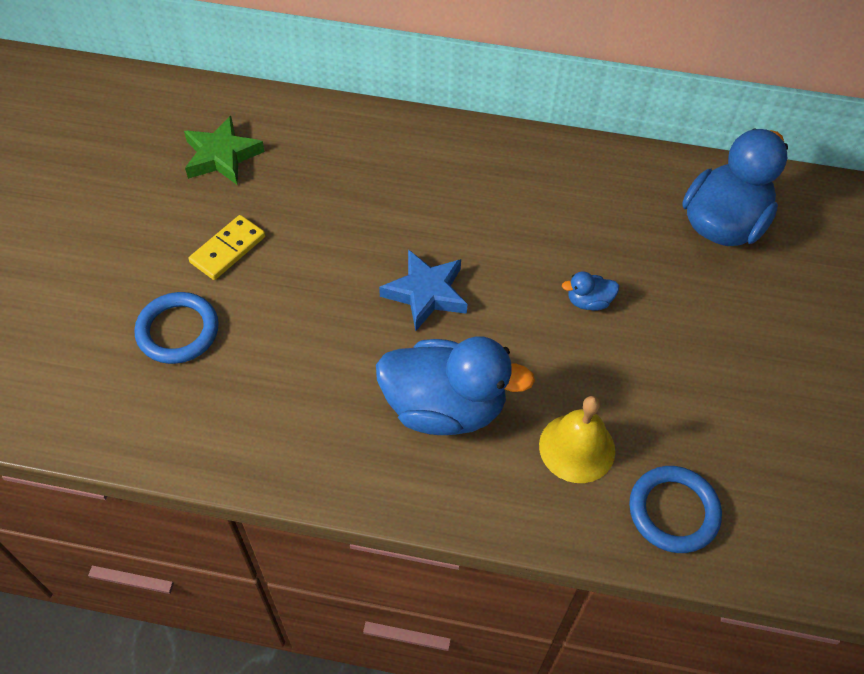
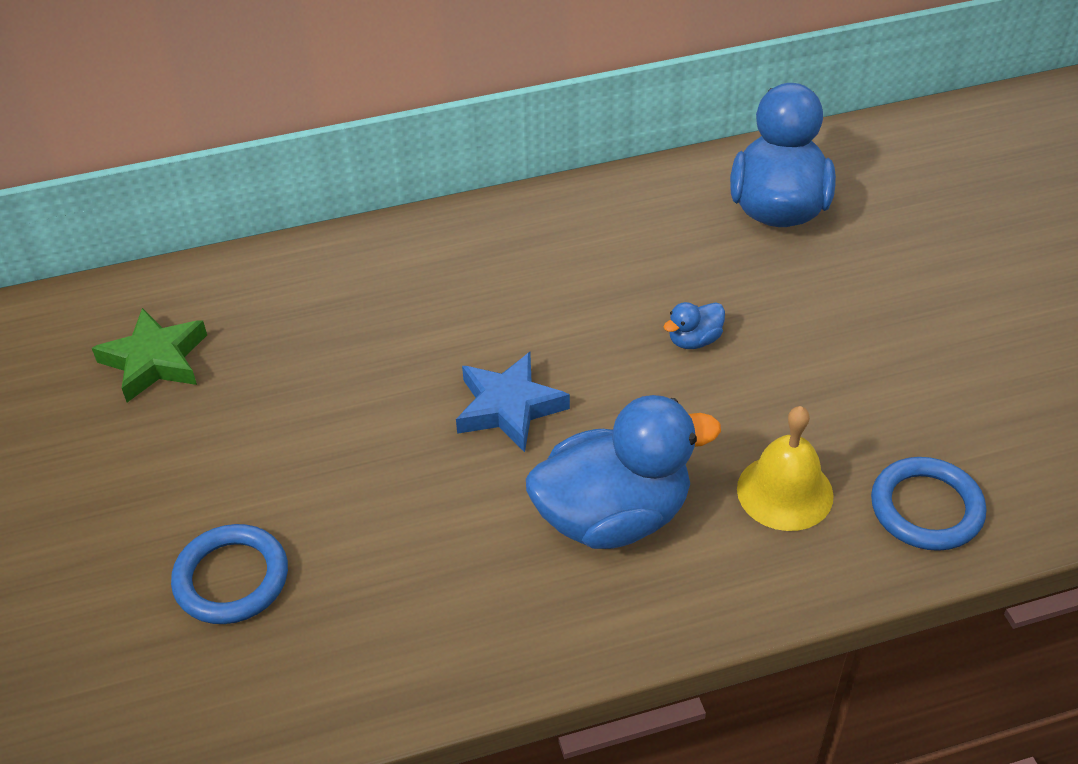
camera: 25 degrees left, 10 degrees down
yellow domino [188,215,265,280] -> none

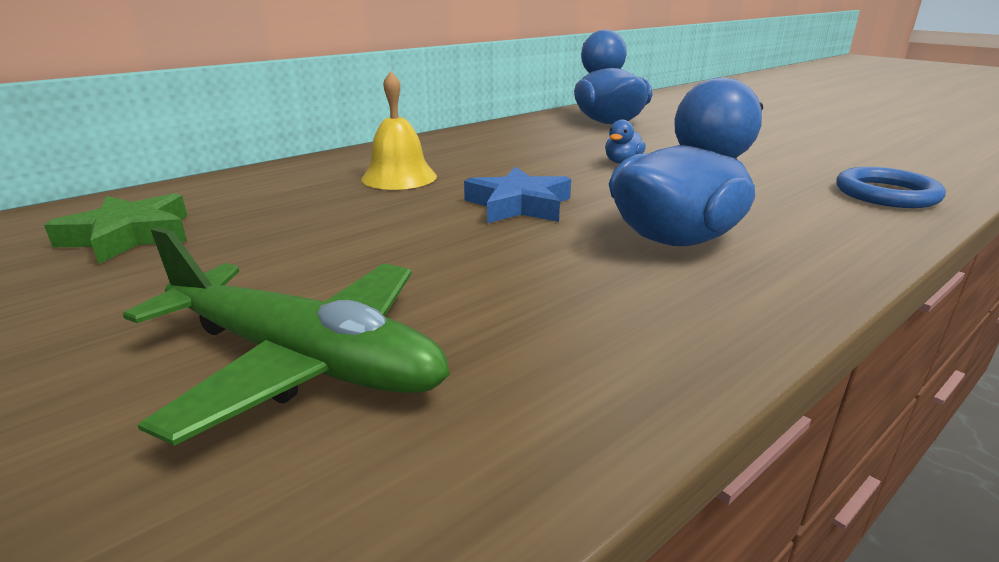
camera: 25 degrees left, 20 degrees down
blue ring [171,524,288,624] -> green plane [123,227,450,446]
yellow bell [737,406,834,531] -> yellow bell moved to [361,71,437,190]

